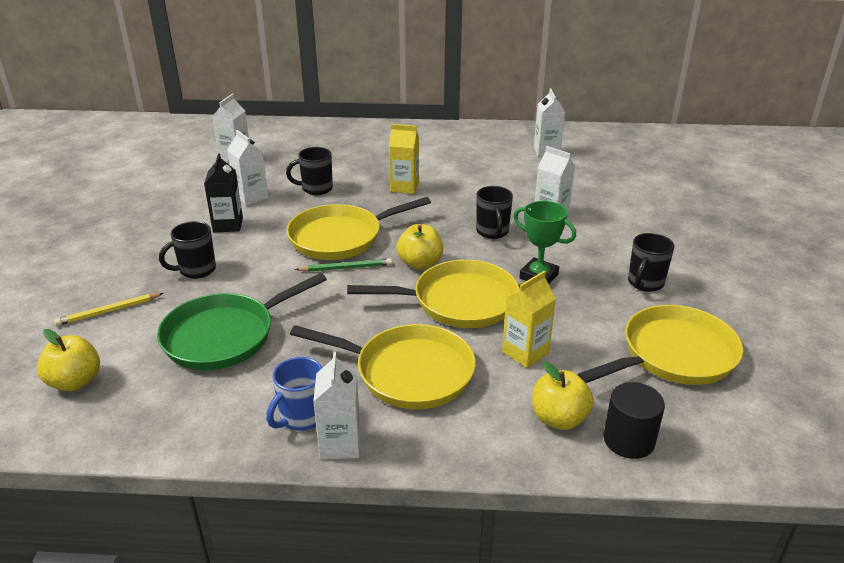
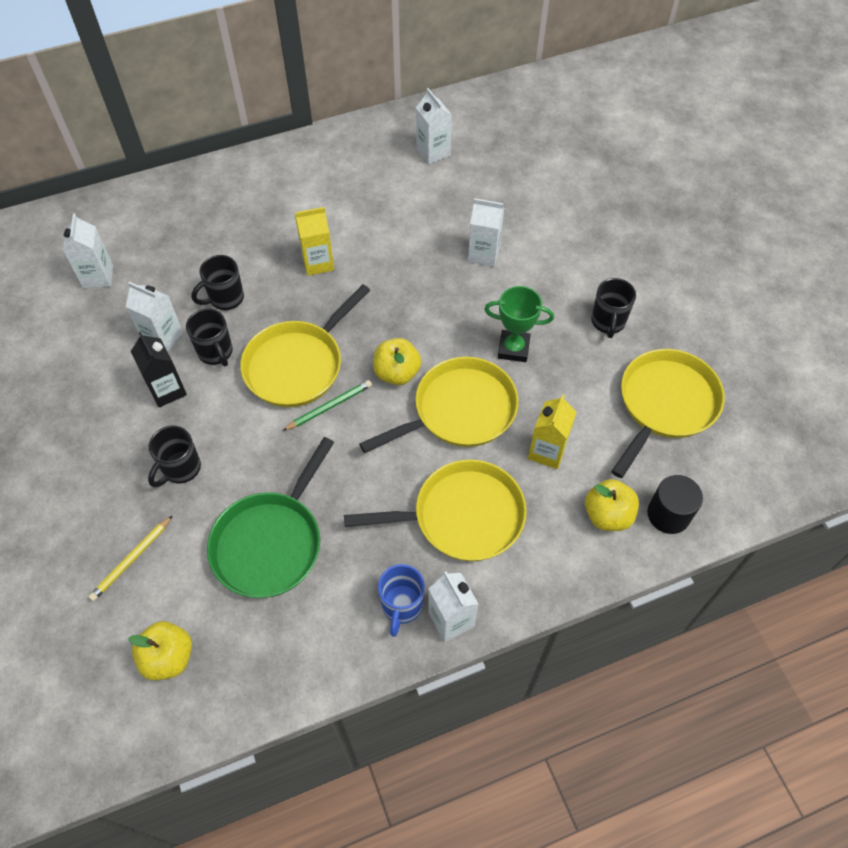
camera: 25 degrees left, 25 degrees up
black mug [476,186,513,239] -> black mug moved to [186,309,233,366]

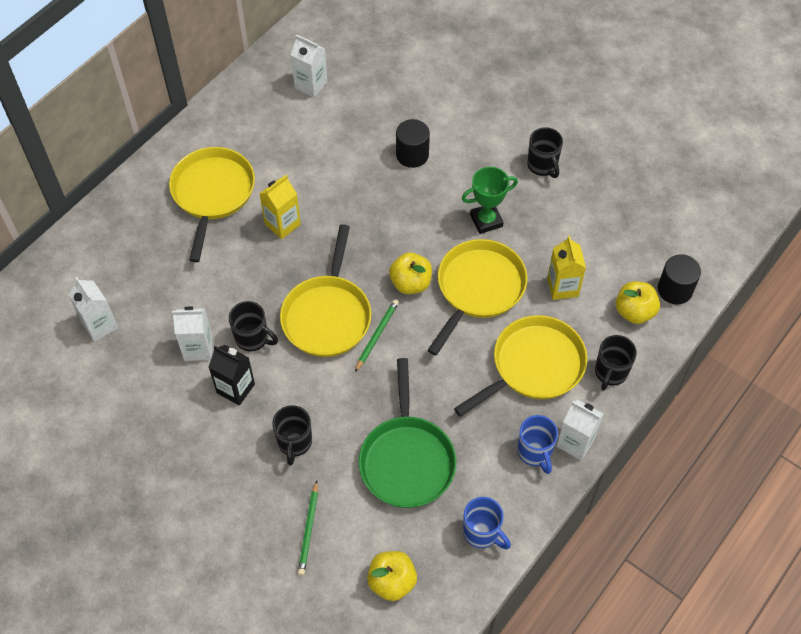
camera: 30 degrees left, 0 degrees up
yellow pencil [88,515,173,601] -> green pencil [298,481,318,575]
black mug [191,255,244,310] -> black mug moved to [595,335,637,391]
white carton [468,198,504,267] -> black cylinder [396,119,430,168]
yellow pan [611,349,725,478] -> yellow pan moved to [169,147,255,262]
none -> blue mug [463,497,511,549]

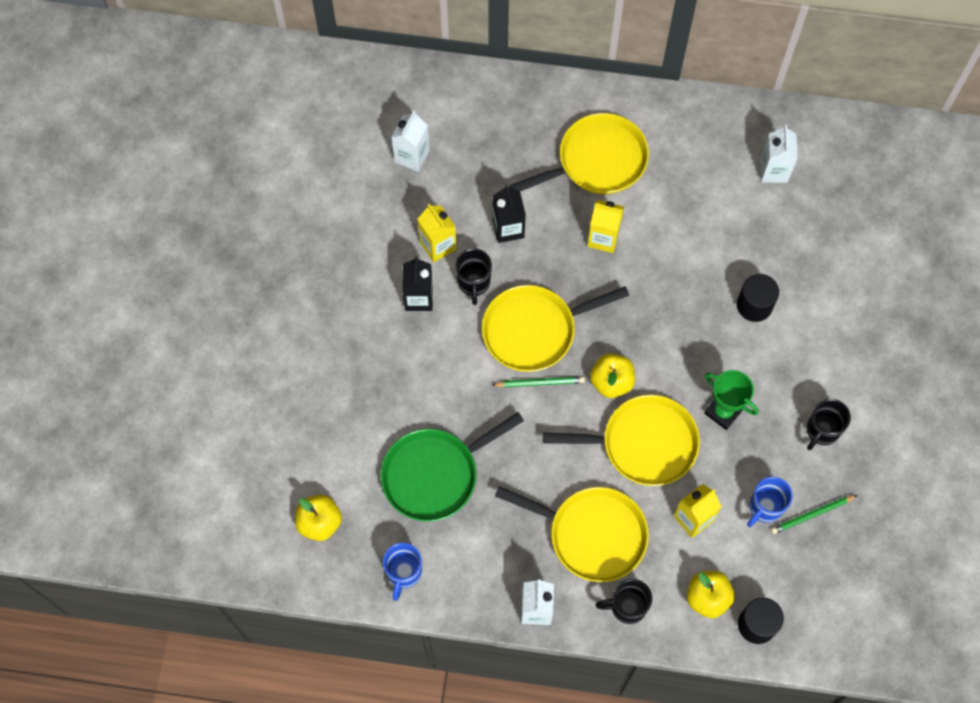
camera: 60 degrees right, 10 degrees up
white carton [172,306,213,361] -> yellow carton [417,204,457,262]
black mug [272,405,312,466] -> none
green pencil [298,481,318,575] -> green pencil moved to [771,495,858,534]
blue mug [517,415,558,474] -> blue mug moved to [747,477,793,527]
none -> black carton [493,185,526,243]

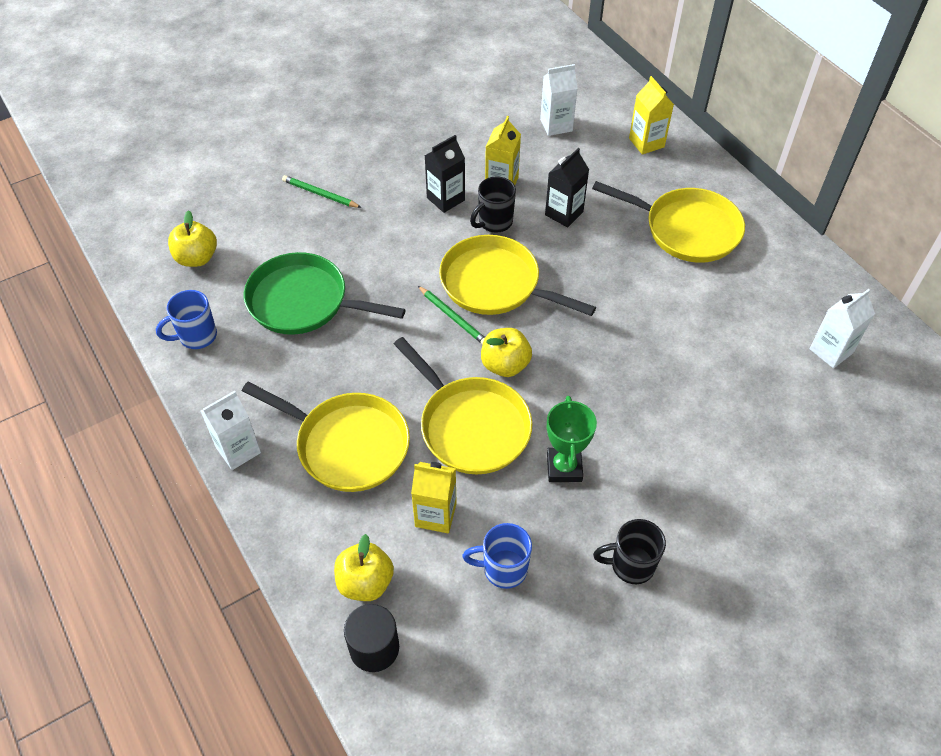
camera: 50 degrees right, 15 degrees down
yellow pan [495,486,649,582] -> yellow pan turned 45 degrees counterclockwise [242,382,410,492]
yellow carton [587,200,624,253] -> yellow carton moved to [629,76,674,155]
black mug [596,579,652,624] -> none
black cylinder [737,274,779,322] -> none
green pencil [771,495,858,534] -> green pencil moved to [282,175,362,208]

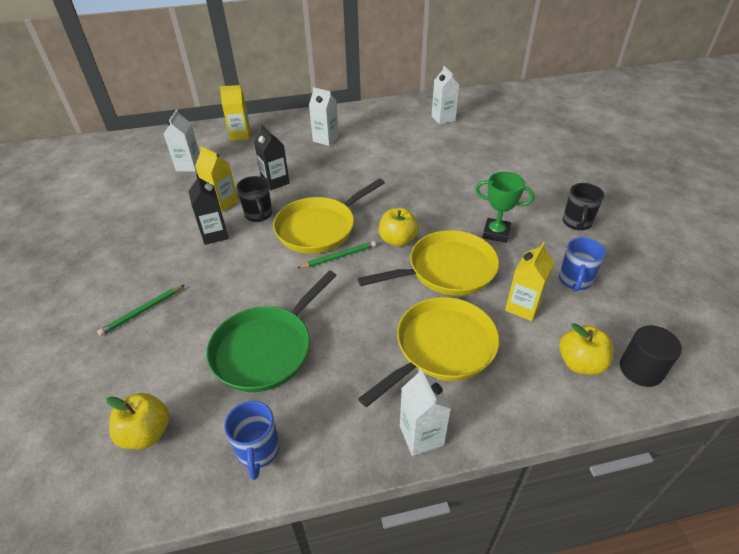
camera: 70 degrees left, 10 degrees down
yellow pan [592,181,745,263] -> white carton [309,87,339,146]

